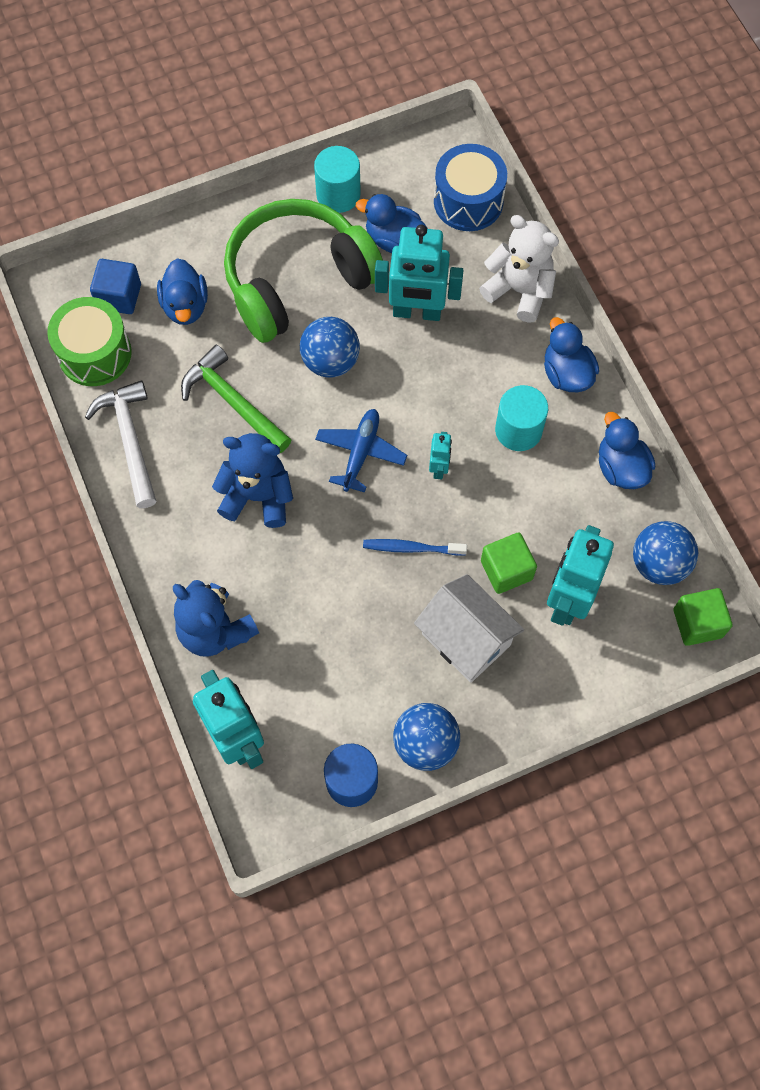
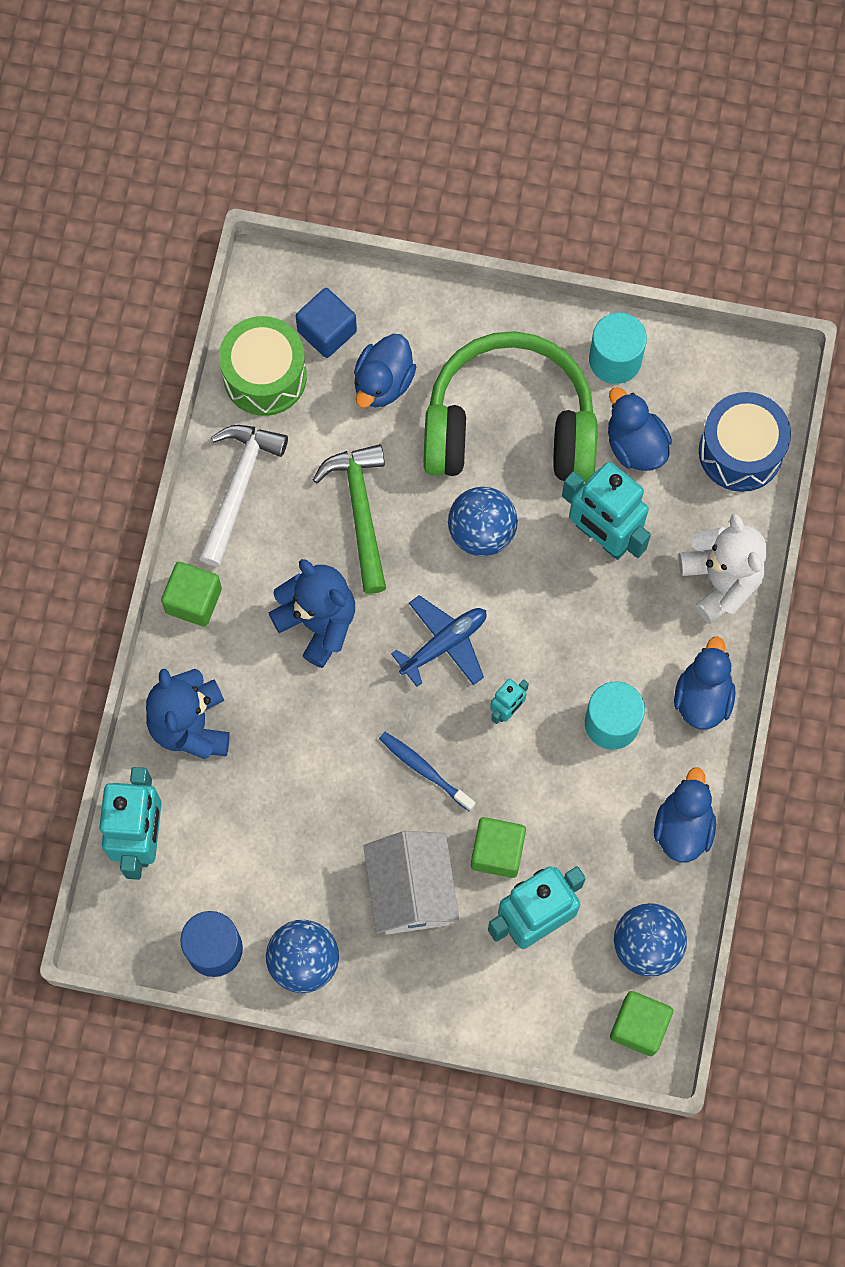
camera: 35 degrees right, 5 degrees up
none -> green cube [161,562,222,627]

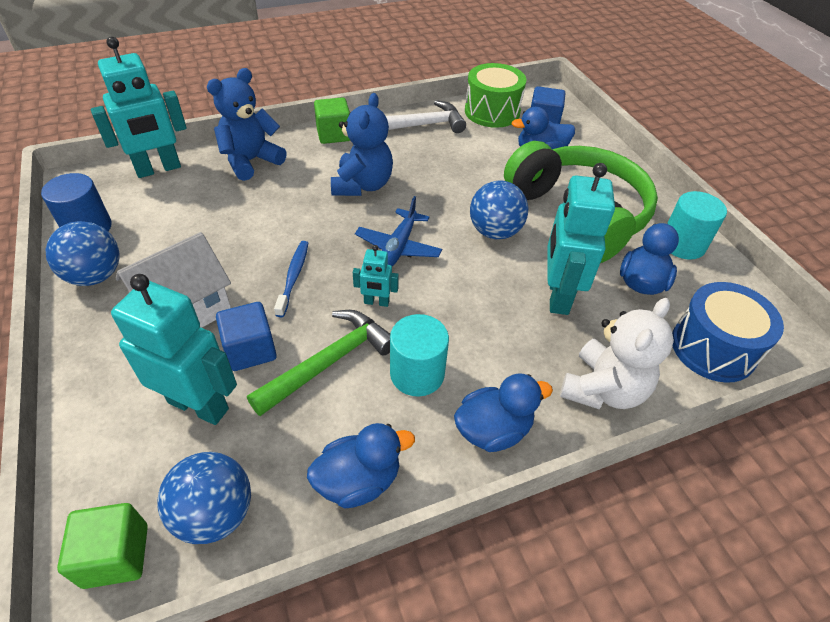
camera: 55 degrees right, 25 degrees down
green hammer [313,444,386,594] -> green hammer moved to [247,310,390,416]
blue plane [391,595,486,687] -> blue plane turned 90 degrees clockwise [355,196,442,266]
green cube [471,817,526,878] -> blue cube [216,302,277,371]

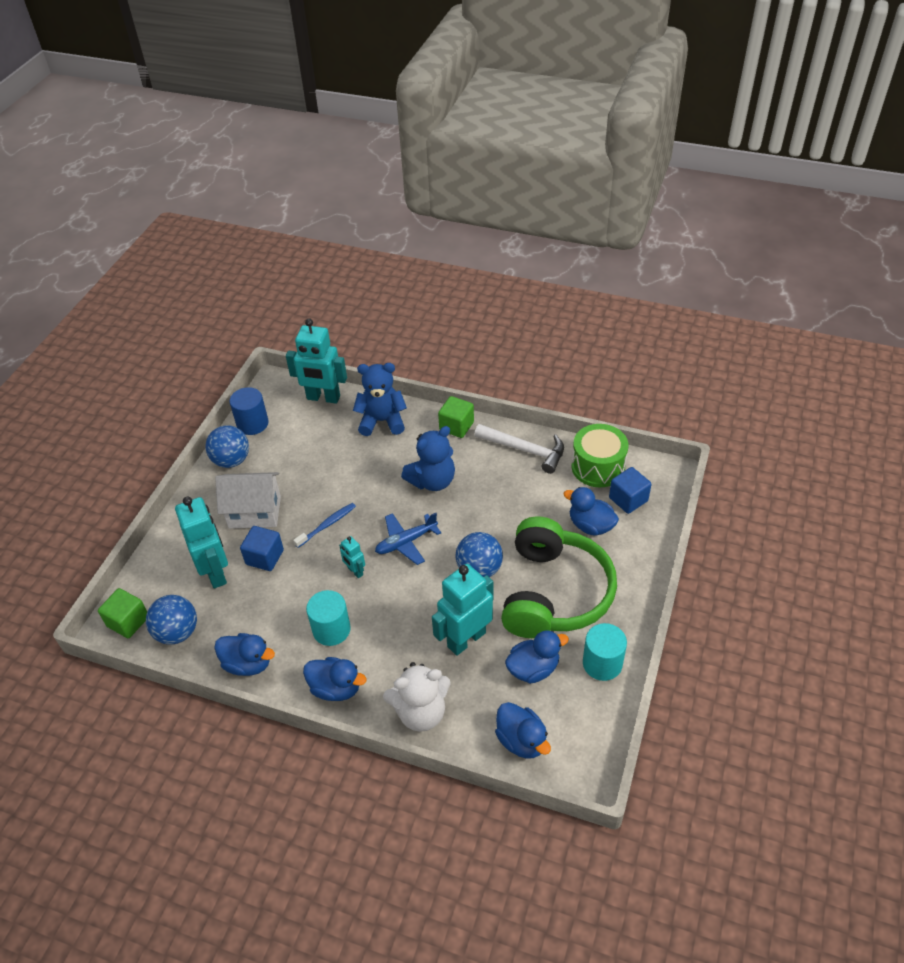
camera: 45 degrees right, 0 degrees up
green hammer [247,310,390,416] -> none
blue drum [672,282,784,383] -> blue duck [495,702,551,759]

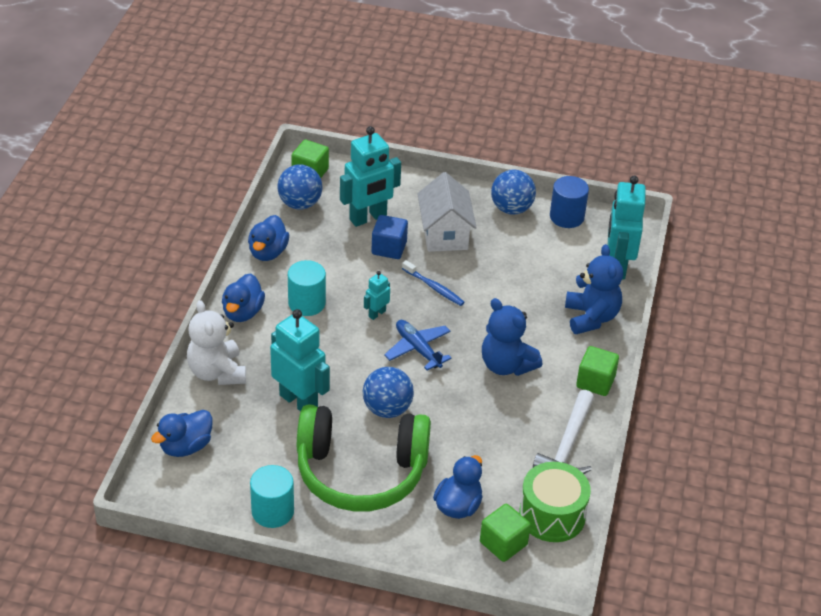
camera: 80 degrees right, 5 degrees down
blue duck [505,630,569,684] -> none
blue cube [609,467,651,514] -> green cube [480,504,531,562]

